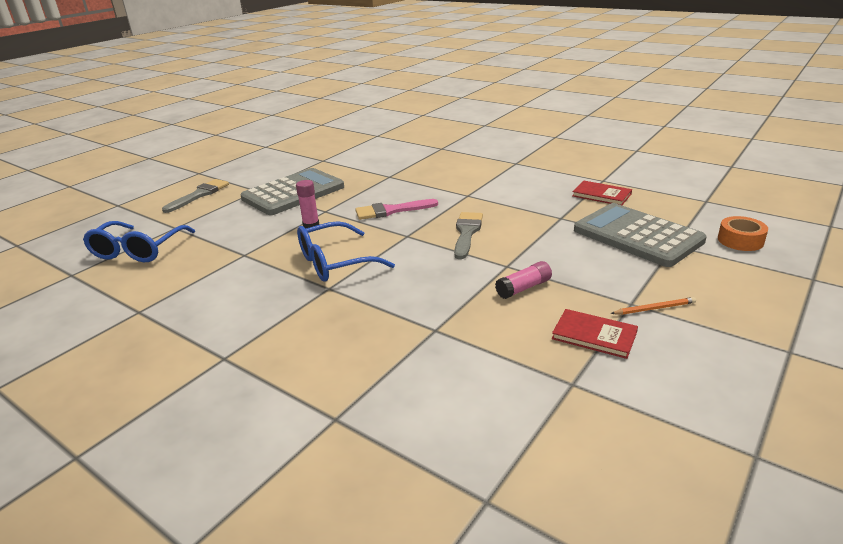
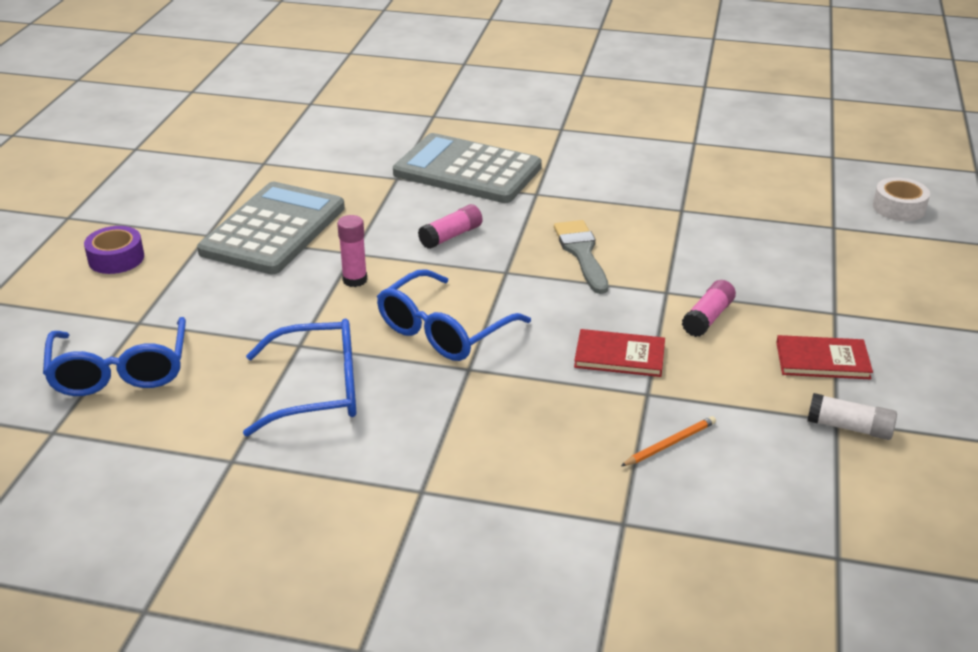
camera: 25 degrees left, 5 degrees up
grey brush [162,179,229,213] -> purple tape [84,226,144,274]
pink brush [355,199,438,220] -> pink glue stick [418,204,483,249]
red book [572,181,632,205] -> red book moved to [574,329,665,377]
grey calculator [574,203,707,267] -> grey calculator moved to [393,133,542,203]
orange pencil [610,297,696,315] -> orange pencil moved to [621,416,716,466]
orange tape [718,216,768,251] -> white tape [873,177,930,221]
none -> blue glasses [243,319,356,436]
none -> white glue stick [807,393,897,440]

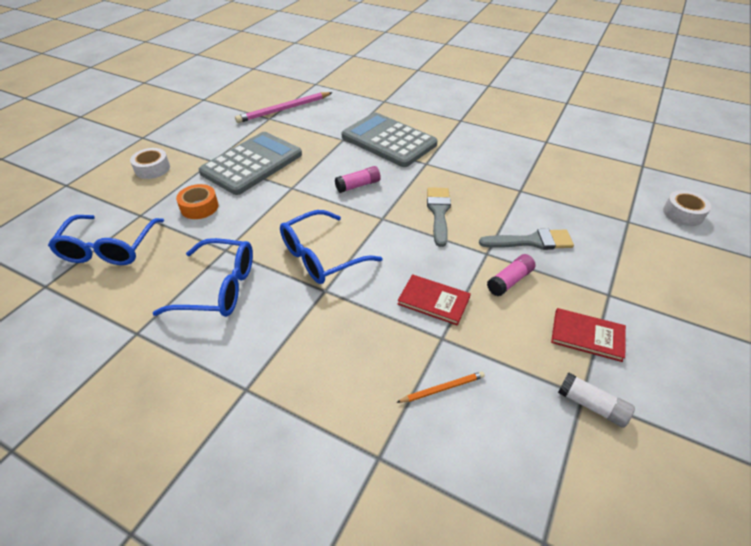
camera: 15 degrees right, 10 degrees up
purple tape [84,226,144,274] -> white tape [130,148,170,179]
pink glue stick [337,215,367,287] -> none
none -> orange tape [176,184,218,219]
none -> pink pencil [235,92,333,123]
none -> grey brush [479,229,574,250]

